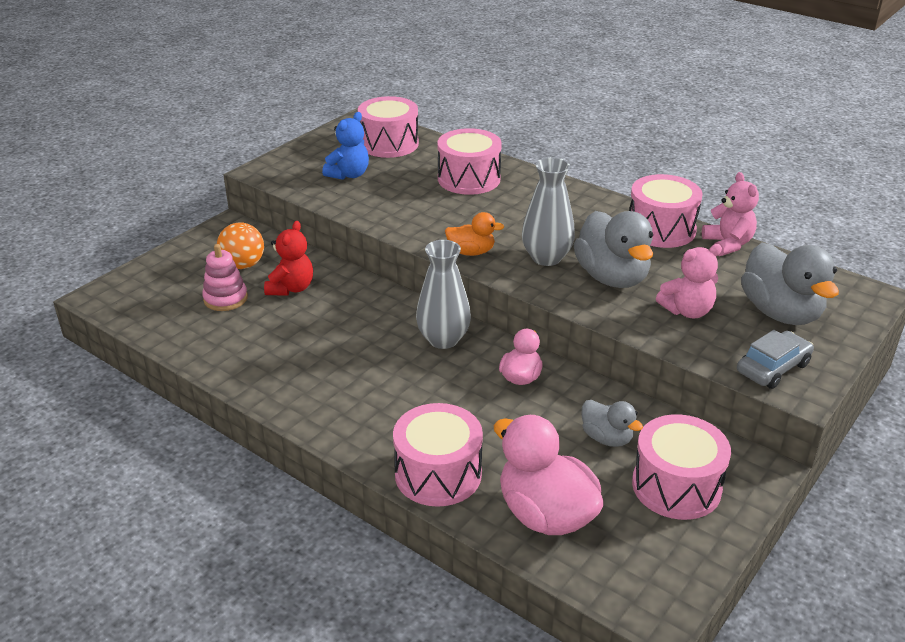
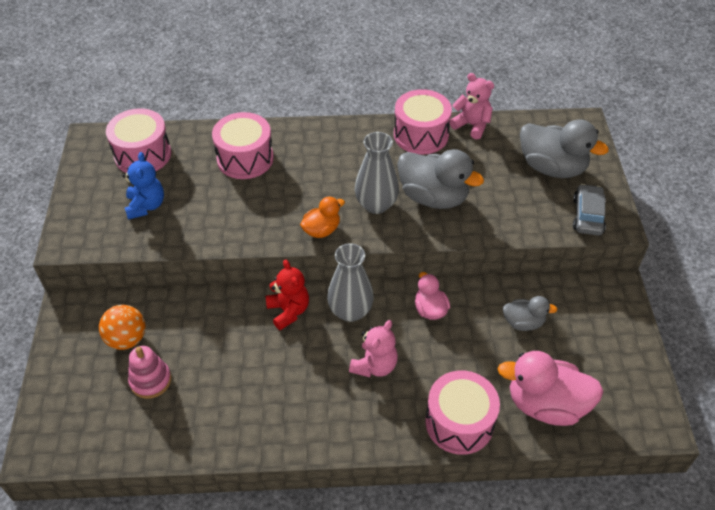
camera: 40 degrees left, 15 degrees up
red teddy bear [264,221,313,296] -> red teddy bear moved to [266,260,309,330]
pink drum [632,414,731,520] -> none
pink teddy bear [656,244,722,318] -> pink teddy bear moved to [349,320,398,377]

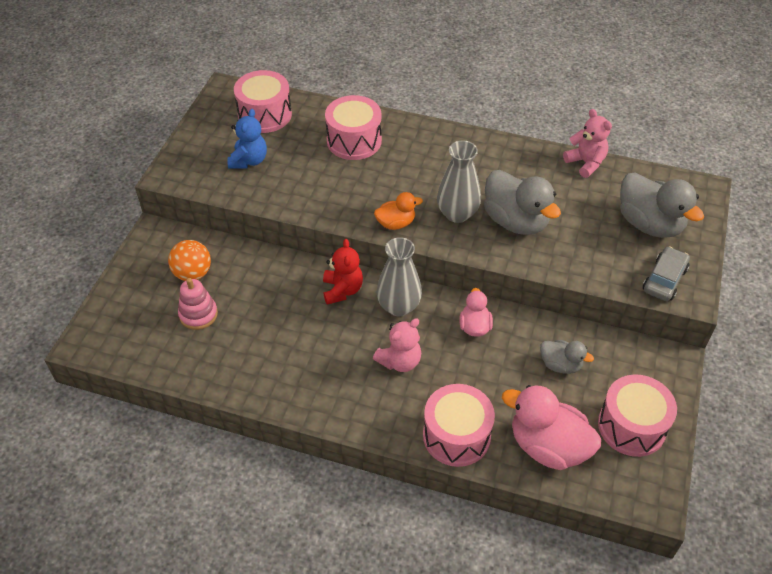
camera: 20 degrees right, 0 degrees up
pink drum [394,89,452,154] -> pink drum moved to [598,374,677,457]

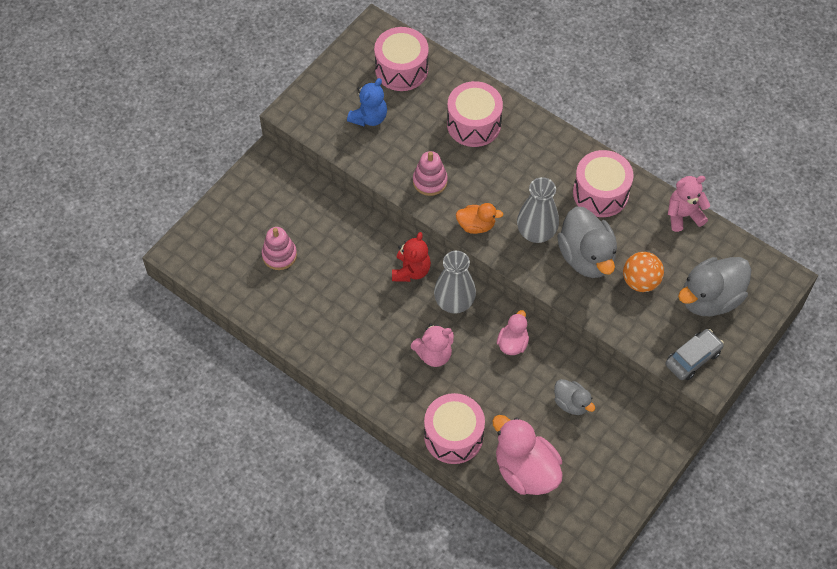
camera: 20 degrees right, 10 degrees up
orange ball [168,240,211,281] -> orange ball moved to [623,252,664,292]
pink teddy bear [563,109,612,178] -> pink teddy bear turned 90 degrees counterclockwise [668,176,711,232]
pink drum [598,374,677,457] -> pink drum moved to [573,150,634,217]
grey duck [620,173,704,238] -> grey duck turned 75 degrees clockwise [678,257,751,316]
none -> pink stacking toy [413,151,448,196]

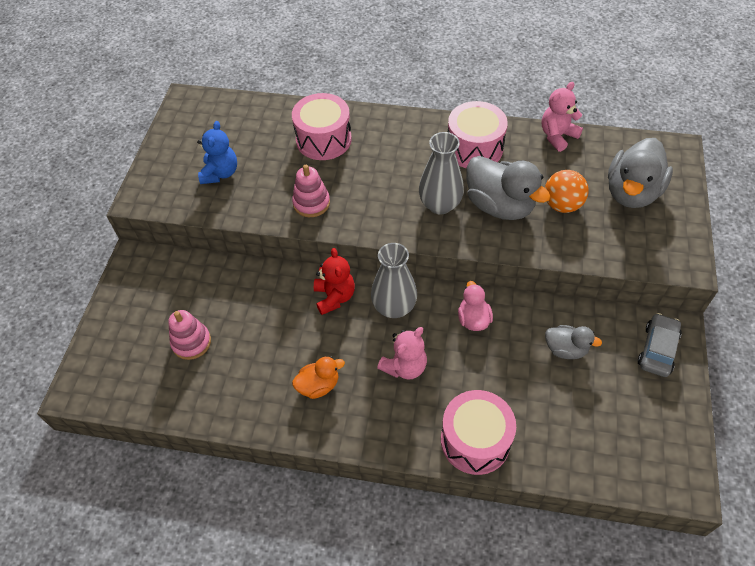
camera: 25 degrees left, 5 degrees down
pink drum [374,27,429,91] -> none
orange duck [456,203,503,234] -> orange duck moved to [292,356,345,399]
pink duck [492,415,563,495] -> none
grey car [666,329,724,380] -> grey car moved to [638,313,682,377]

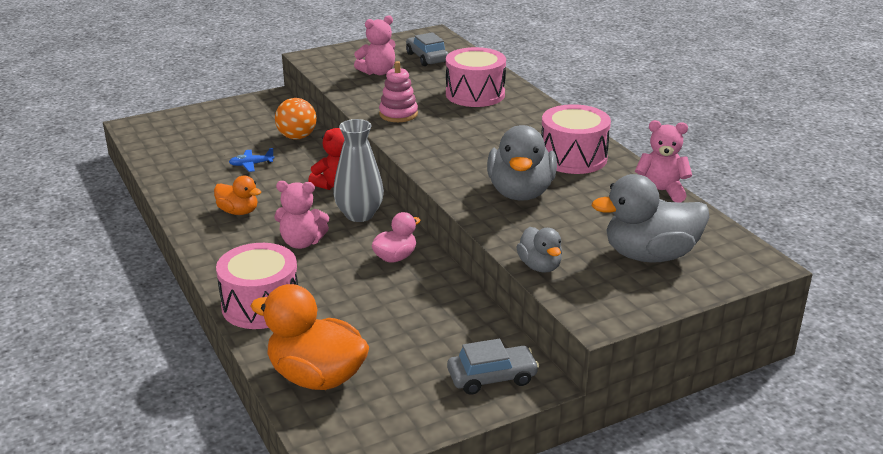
camera: 50 degrees right, 25 degrees down
pink stacking toy [168,310,211,360] -> none
blue teddy bear [197,121,237,184] -> pink teddy bear [354,15,395,75]
grey vase [419,132,464,215] -> none
orange ball [545,170,589,213] -> orange ball moved to [275,98,317,139]
grey duck [545,325,602,359] -> grey duck moved to [516,227,562,273]
none -> blue plane [229,148,274,172]
none -> orange duck [251,284,369,390]
none -> grey car [406,32,449,66]

